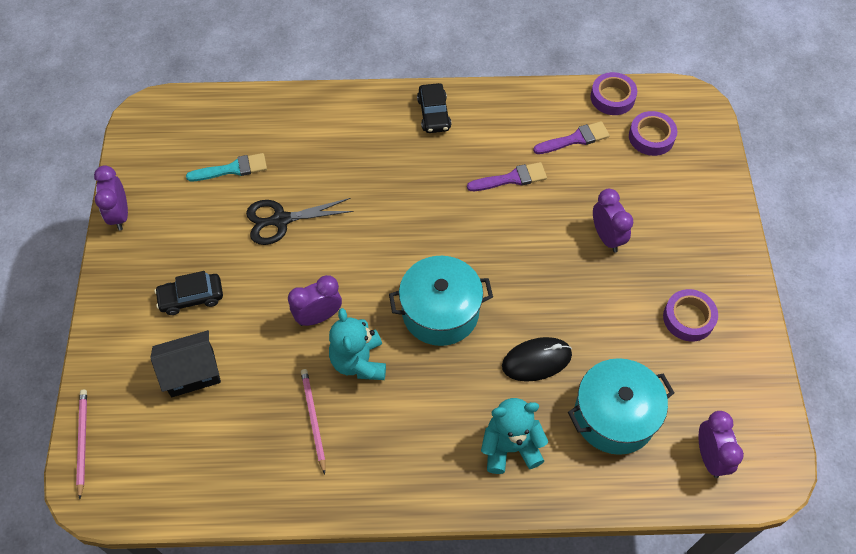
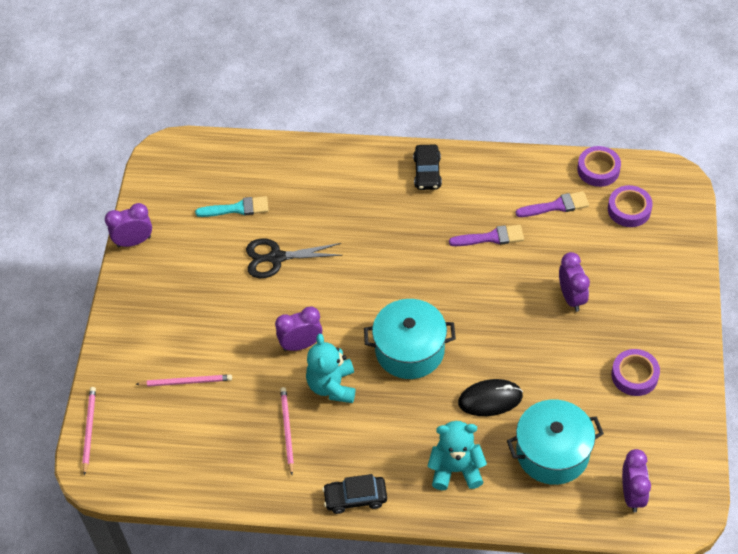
camera: 10 degrees right, 5 degrees down
purple clock [94,165,128,231] -> purple clock turned 75 degrees clockwise [105,203,152,247]
black house [150,330,221,397] -> pink pencil [136,374,232,387]
black car [154,271,223,315] -> black car moved to [322,474,387,514]

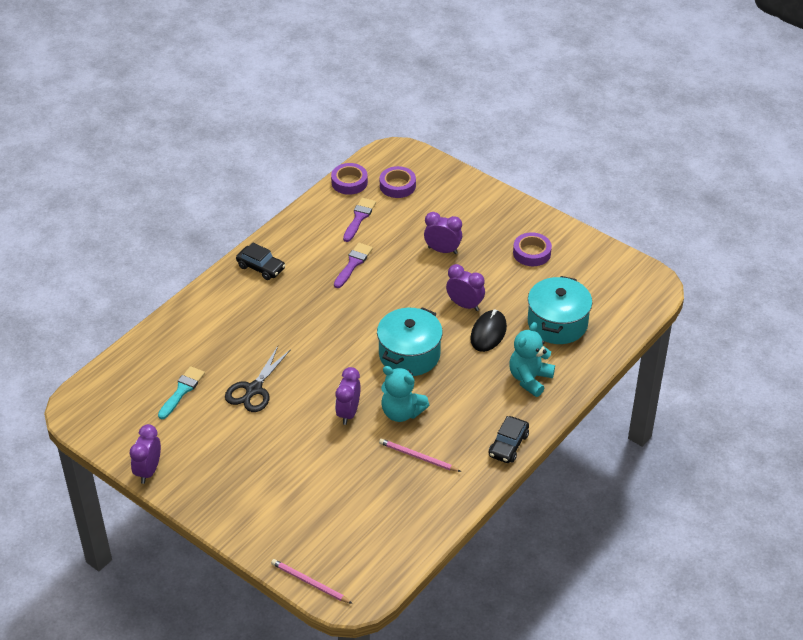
camera: 60 degrees left, 10 degrees down
pink pencil [136,374,232,387] -> none
purple clock [622,449,651,512] -> purple clock moved to [446,264,485,311]

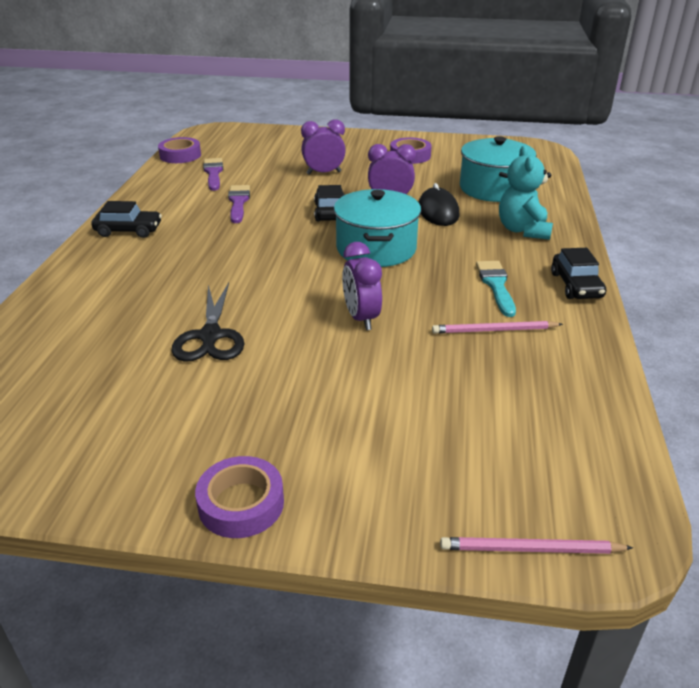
camera: 30 degrees left, 10 degrees down
purple clock [130,424,161,484] -> none
turquoise brush [158,366,205,419] -> turquoise brush moved to [476,261,516,317]
purple tape [380,166,416,198] -> purple tape moved to [195,456,284,538]
turquoise teddy bear [381,366,429,422] -> none
none -> black car [314,185,345,221]

